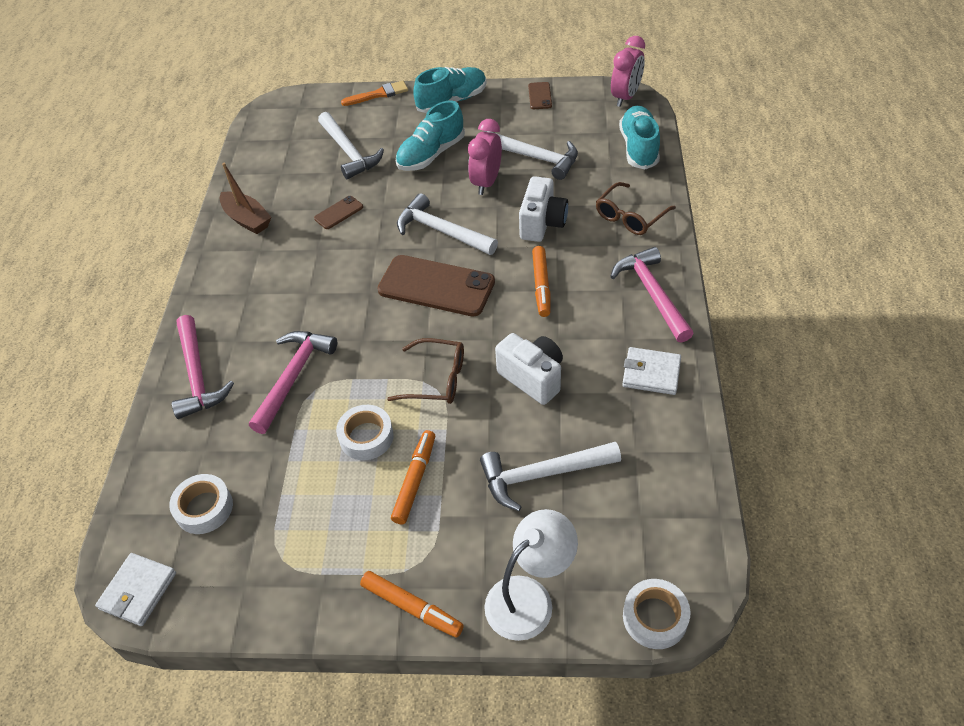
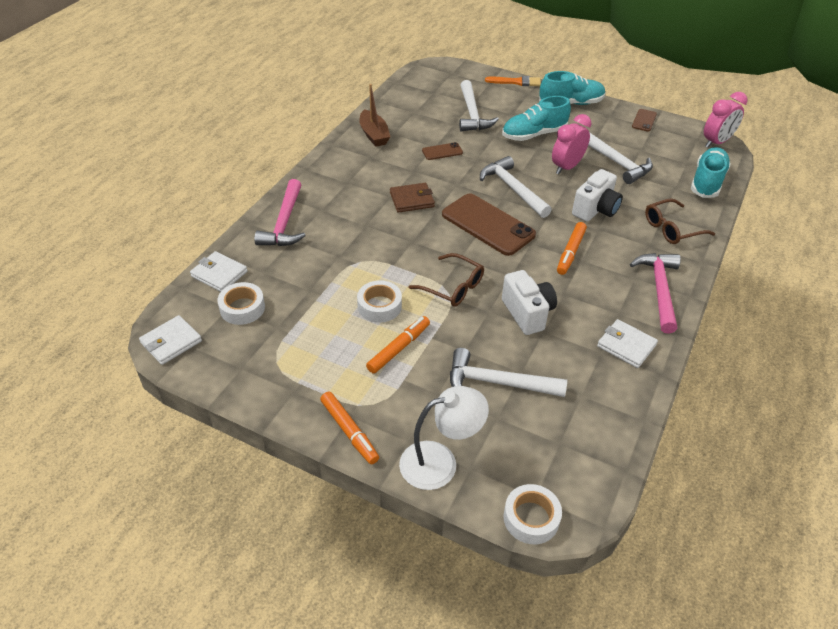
camera: 20 degrees right, 5 degrees down
pink hammer [249,331,337,434] -> none
none -> white wallet [190,251,248,292]
none -> brown wallet [390,183,435,213]

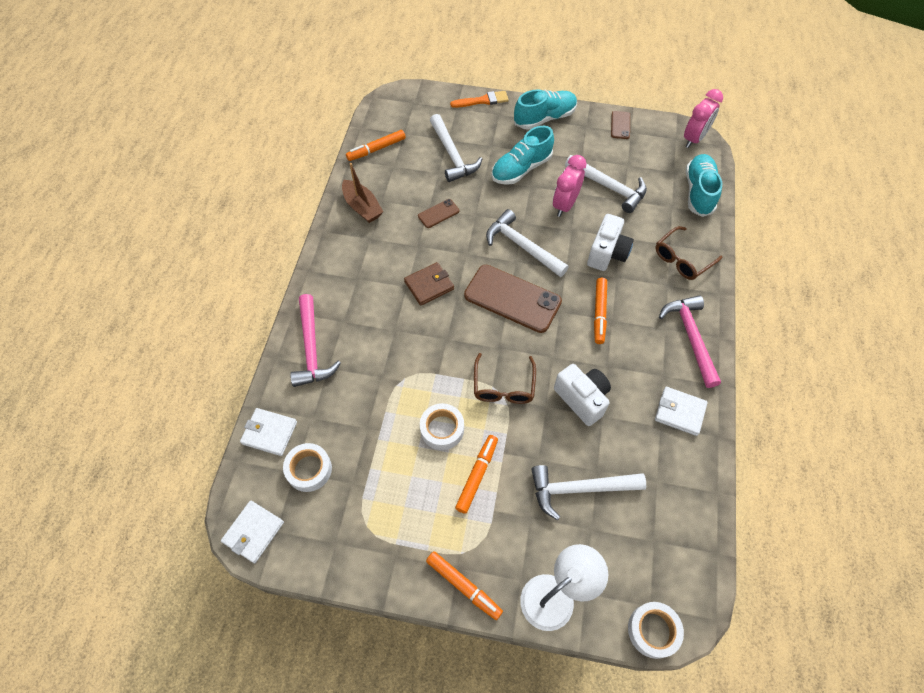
camera: 15 degrees left, 15 degrees up
brown glasses [409,253,484,307] -> brown glasses turned 75 degrees clockwise [474,353,536,404]
none -> orange marker [346,130,406,161]

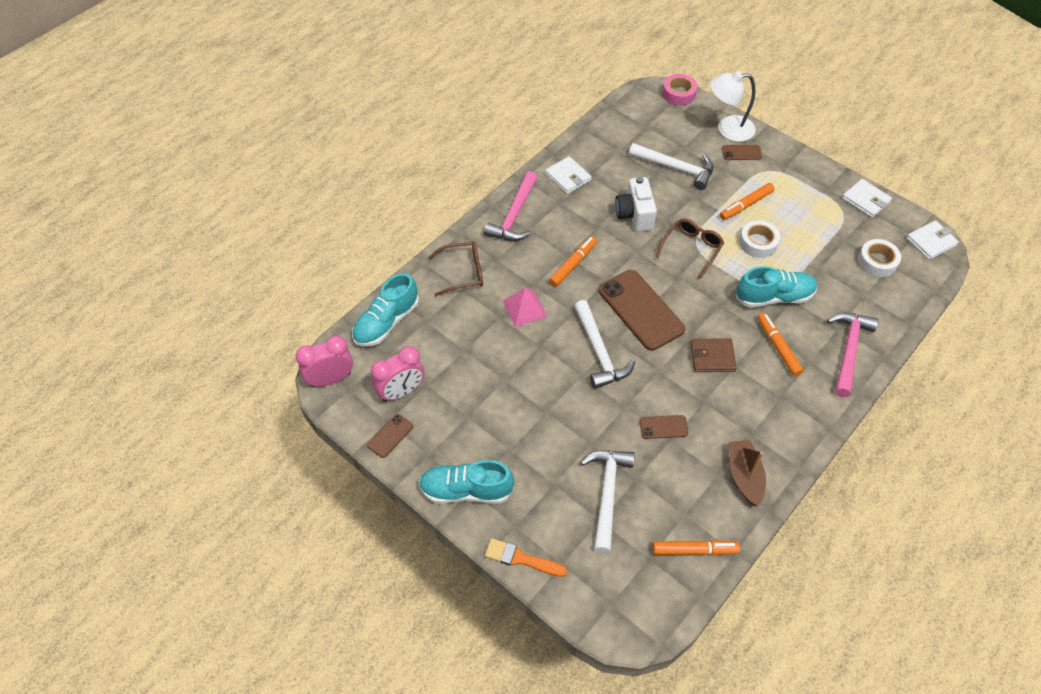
camera: 150 degrees left, 5 degrees down
white wallet [240,408,297,456] -> white wallet moved to [842,179,892,218]
orange marker [426,551,503,620] -> orange marker moved to [757,312,803,376]
turquoise shoe [492,126,554,185] -> turquoise shoe moved to [736,266,818,308]
pink clock [553,155,587,217] -> pink clock moved to [371,346,424,402]
white hammer [565,155,647,213] -> none
white camera [587,214,634,271] -> pink pyramid [503,288,547,327]
white tape [628,602,684,659] -> pink tape [662,74,698,105]
none -> brown phone [722,145,762,160]

